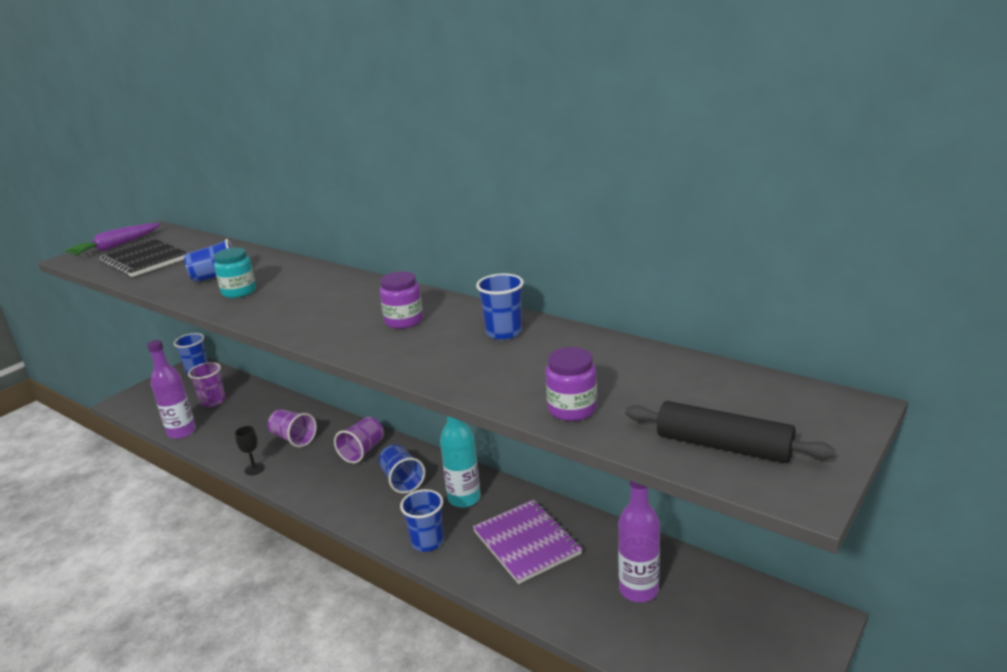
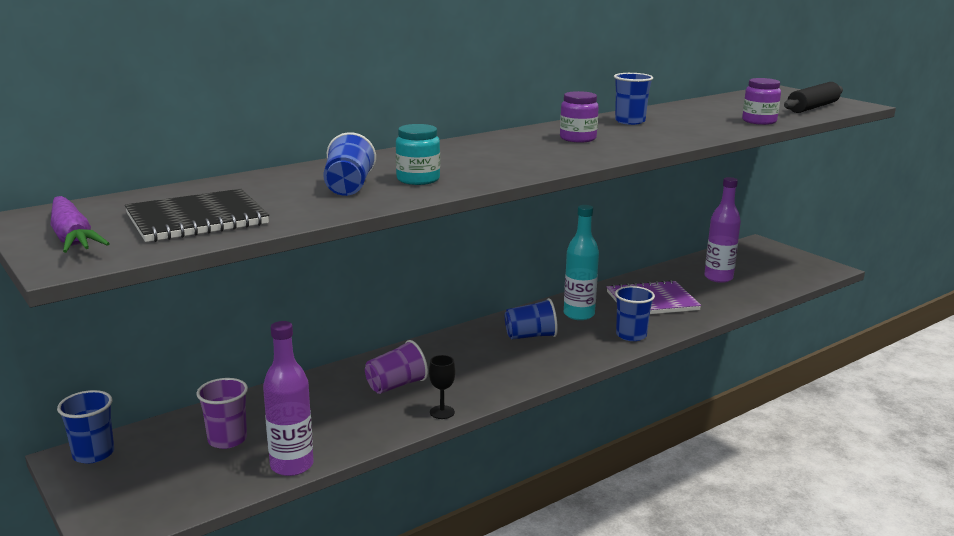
camera: 75 degrees left, 5 degrees down
purple cup [334,417,384,463] -> none

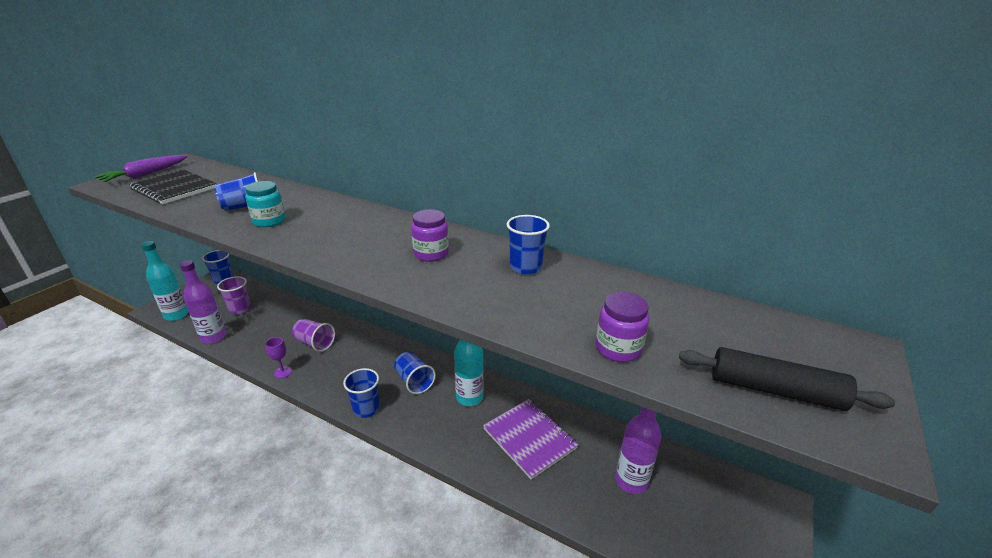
camera: 65 degrees right, 10 degrees up
black goblet [429,355,455,419] -> purple goblet [265,337,292,378]
blue cup [615,286,655,341] -> blue cup moved to [343,368,380,418]
none -> turquoise bottle [141,241,189,321]

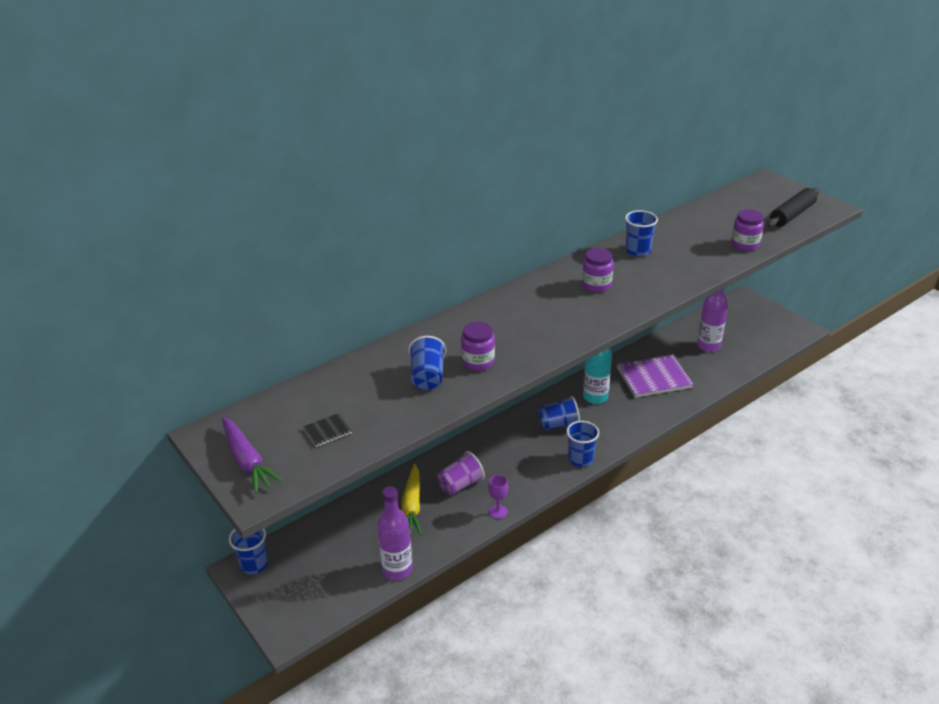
camera: 65 degrees left, 5 degrees up
black notebook [129,169,217,204] -> black notebook [303,413,352,447], size x0.46
turquoise bottle [141,241,189,321] -> none
purple cup [217,276,251,314] -> none
turquoise jar [245,181,285,227] -> purple jar [461,322,495,371]
none -> yellow carrot [401,464,422,535]

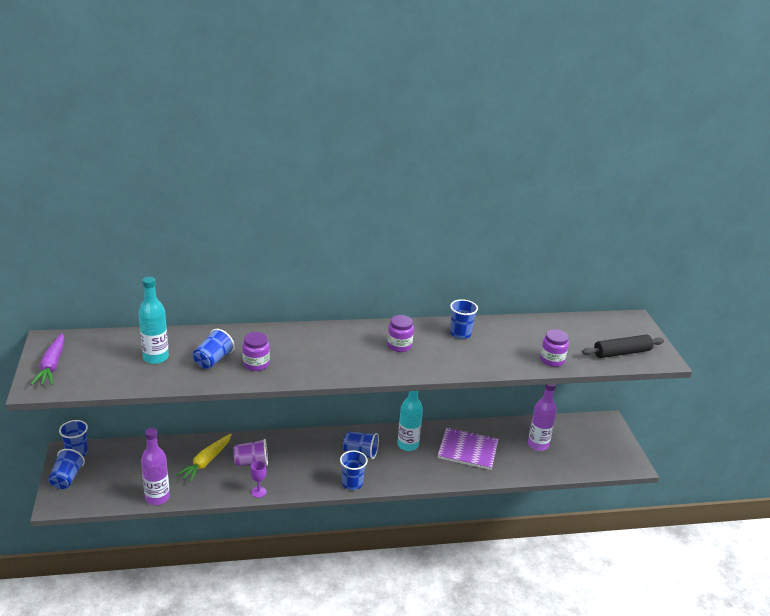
camera: 25 degrees right, 5 degrees down
black notebook [303,413,352,447] -> none
none -> blue cup [48,449,85,489]
none -> turquoise bottle [138,277,169,364]

